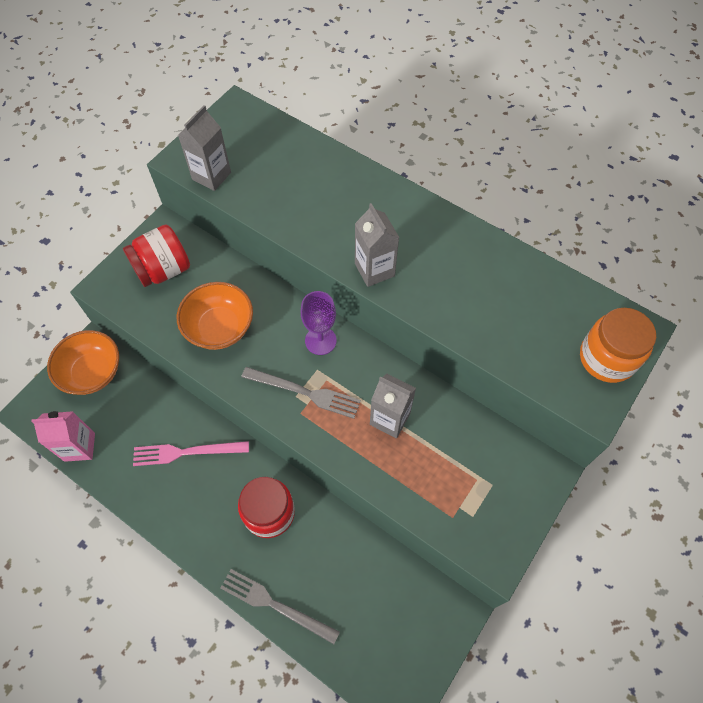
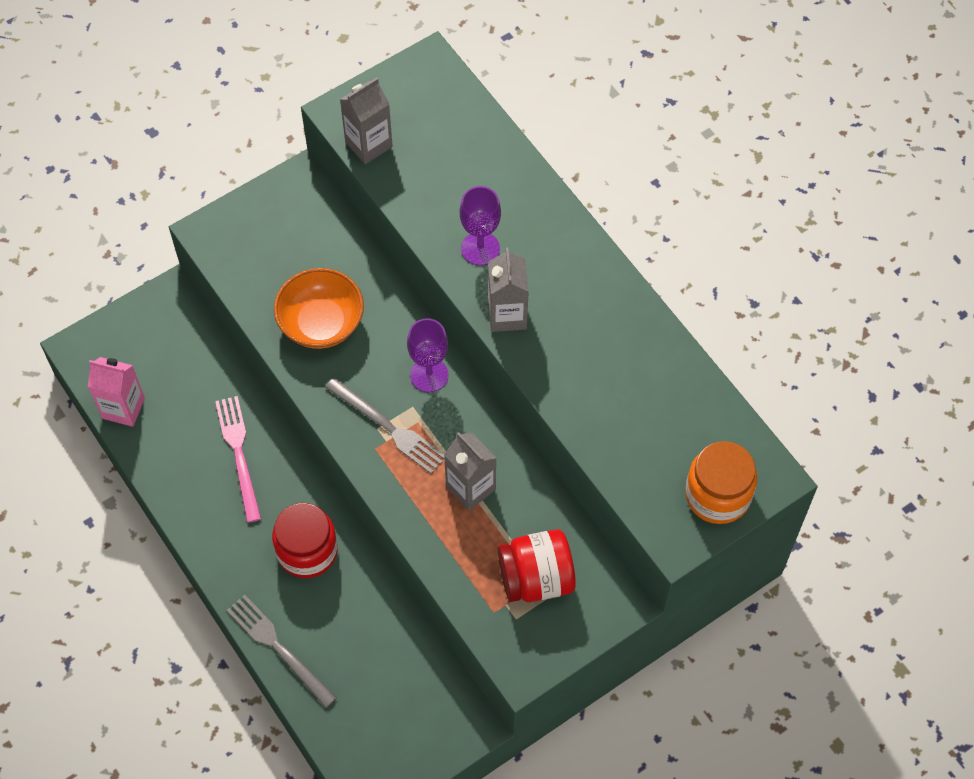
camera: 20 degrees right, 0 degrees up
orange bowl [47,330,119,395] -> none
red jar [123,225,190,287] -> red jar moved to [498,529,576,602]
pink fork [133,441,249,466] -> pink fork turned 60 degrees clockwise [215,396,261,523]
none -> purple goblet [460,186,501,266]

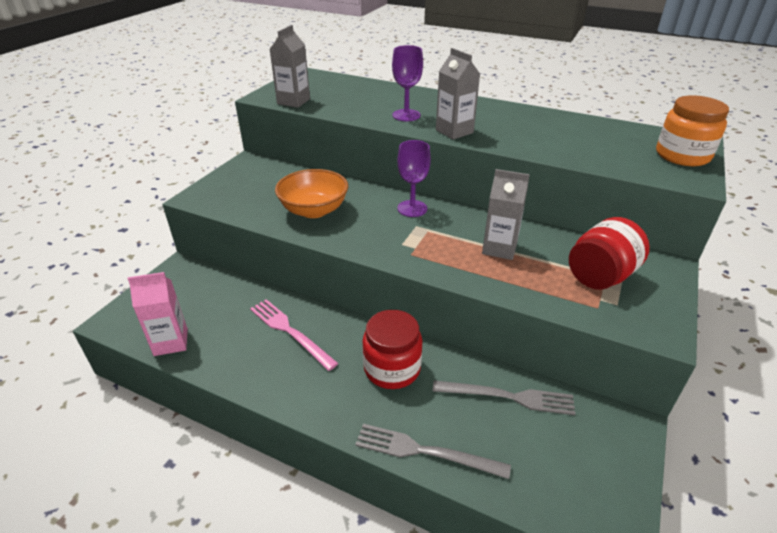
camera: 30 degrees left, 25 degrees down
grey fork [325,377,445,474] -> grey fork moved to [433,380,576,415]

